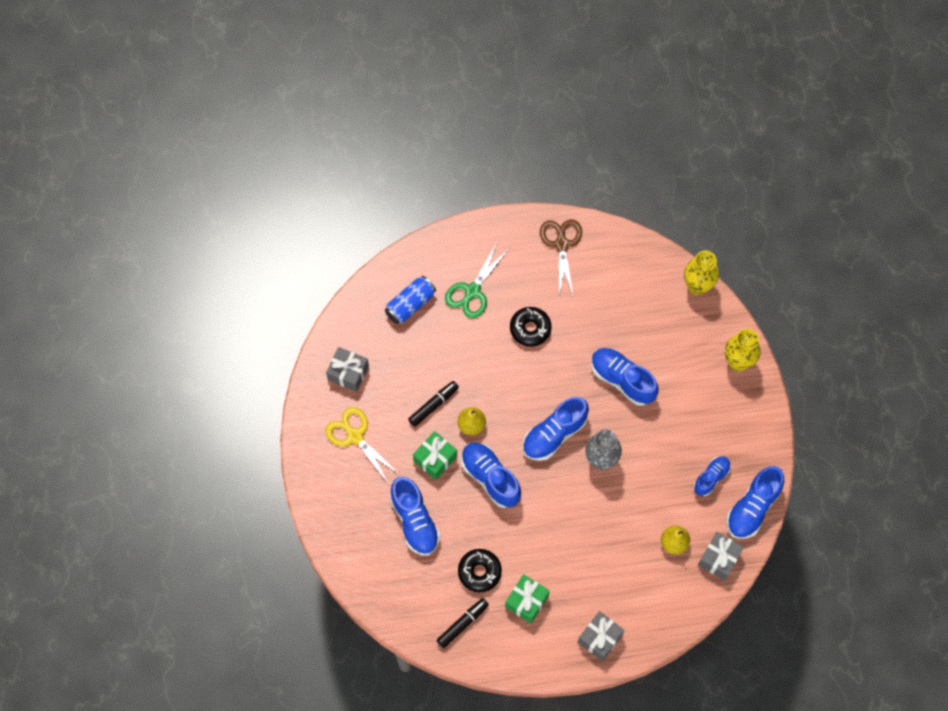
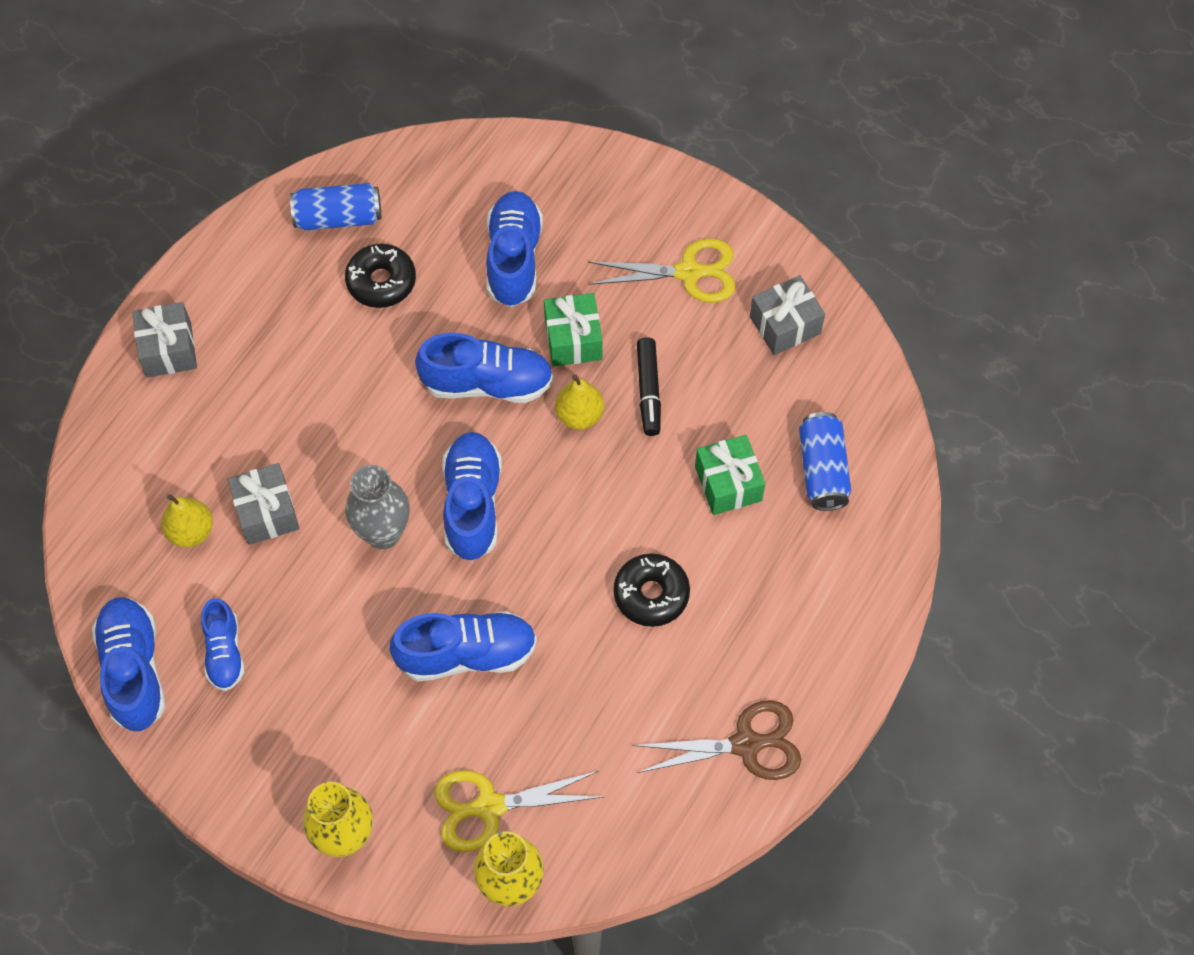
camera: 130 degrees right, 5 degrees down
blue shoe [390,476,440,556] -> blue shoe turned 75 degrees clockwise [486,191,543,307]
black marker [437,598,489,648] -> blue can [290,183,381,230]
green scissors [445,243,509,319] -> none
green gift [505,574,550,623] -> green gift moved to [695,435,765,515]
brown scissors [540,219,582,298] -> brown scissors turned 45 degrees counterclockwise [633,700,801,780]
grey gift [698,532,744,581] -> grey gift moved to [228,463,300,545]
none -> yellow scissors [434,770,603,852]

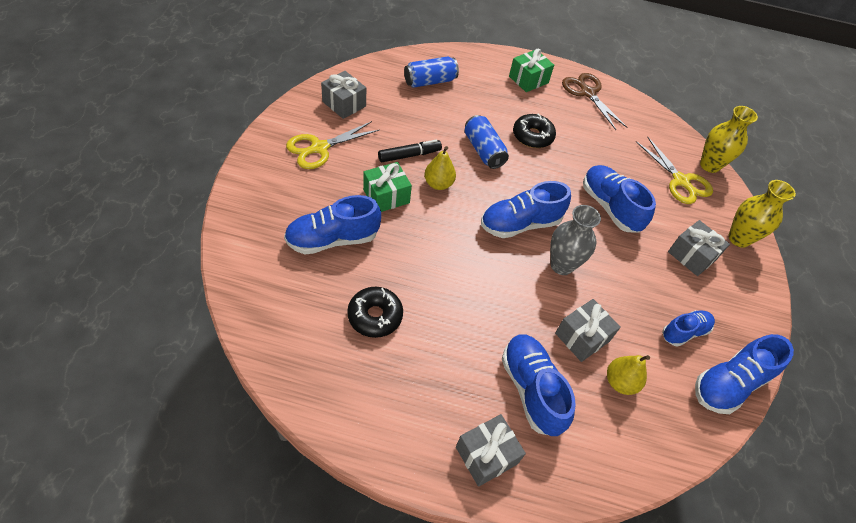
camera: 115 degrees left, 10 degrees down
blue can [290,183,381,230] -> blue can moved to [464,115,509,169]
blue shoe [415,333,553,403] -> blue shoe moved to [502,334,576,436]
yellow scissors [588,238,736,303] -> yellow scissors turned 105 degrees counterclockwise [286,121,380,169]
green gift [695,435,765,515] -> green gift moved to [509,49,554,92]
none -> grey gift [668,220,730,276]

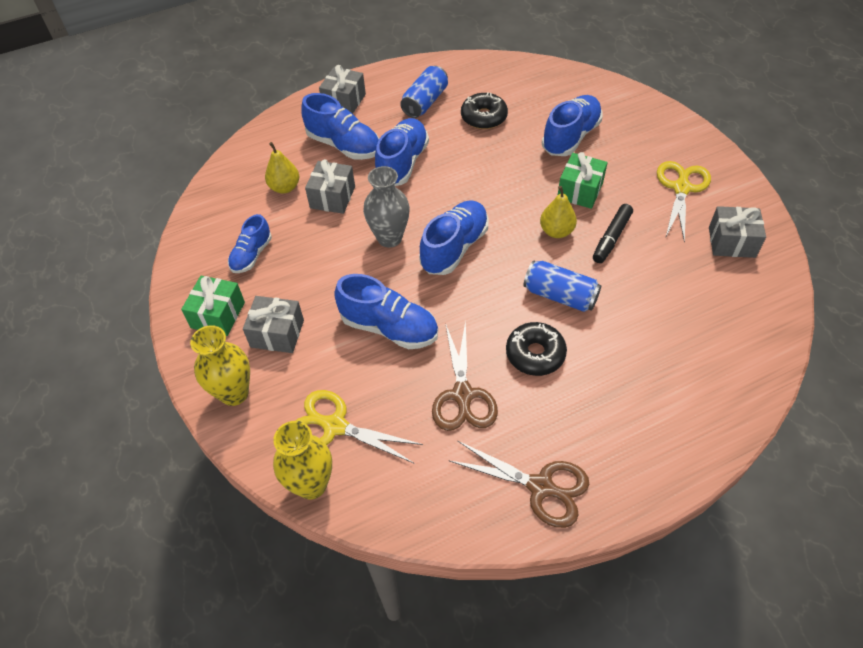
camera: 150 degrees right, 0 degrees up
blue can [404,56,459,88] -> blue can moved to [400,66,448,118]
green gift [509,49,554,92] -> green gift moved to [181,276,245,336]
blue shoe [695,334,794,414] -> blue shoe moved to [375,118,429,186]
none -> brown scissors [432,321,498,431]

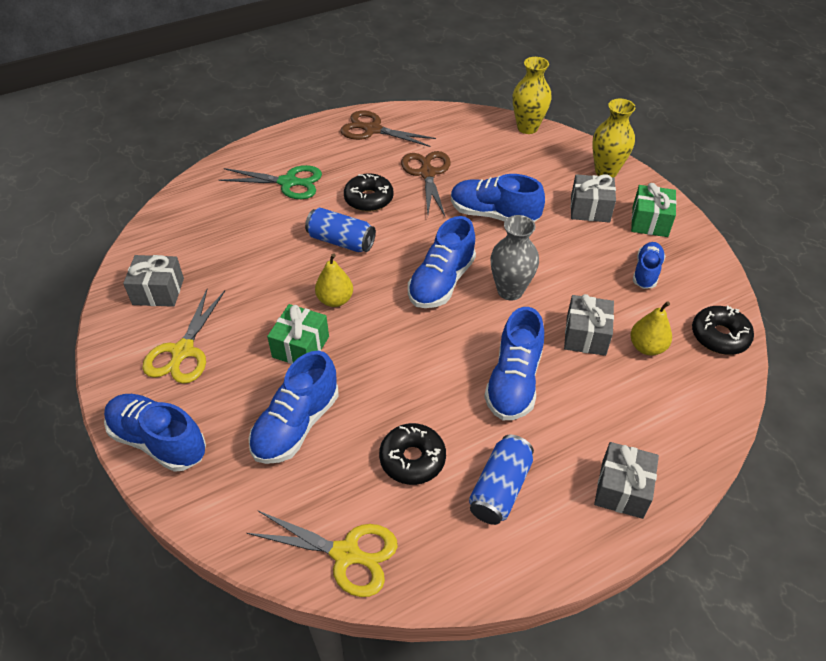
camera: 175 degrees right, 5 degrees down
yellow scissors [296,390,423,463] -> yellow scissors moved to [247,510,398,597]
blue shoe [301,93,379,160] -> blue shoe moved to [104,394,206,472]
black marker [593,204,633,263] -> none
none -> green scissors [219,165,322,199]
none -> black donut [692,306,754,355]

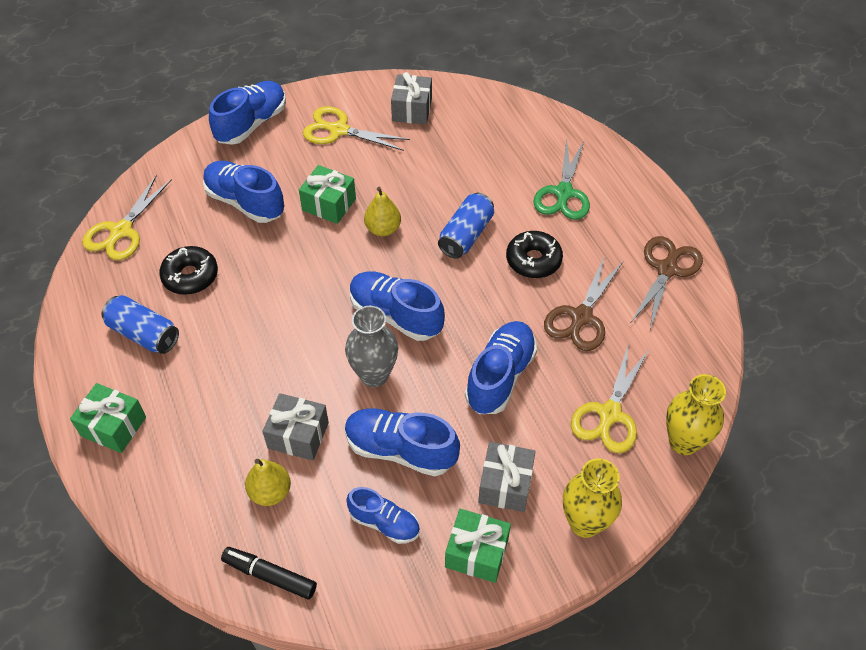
camera: 95 degrees right, 5 degrees up
brown scissors [401,151,451,216] -> brown scissors turned 120 degrees clockwise [544,258,623,351]
blue shoe [484,307,544,420] -> blue shoe moved to [345,409,460,476]
grey gift [594,442,659,519] -> green gift [70,383,146,453]
black donut [692,306,754,355] -> black marker [221,547,317,600]
none -> yellow scissors [571,344,649,453]

